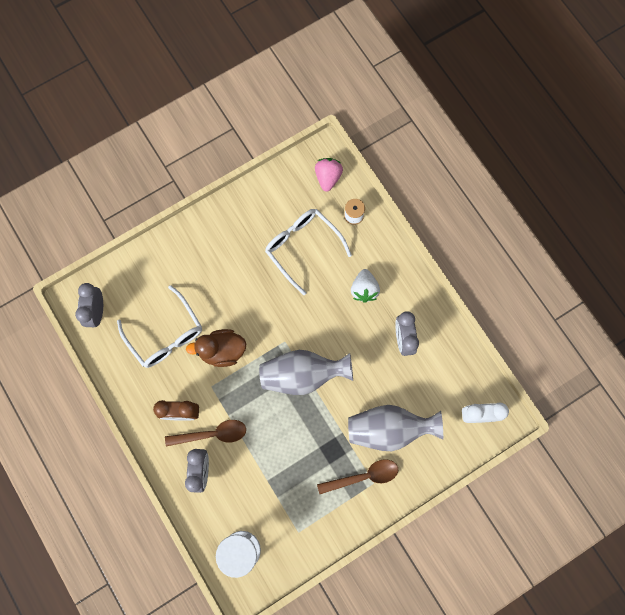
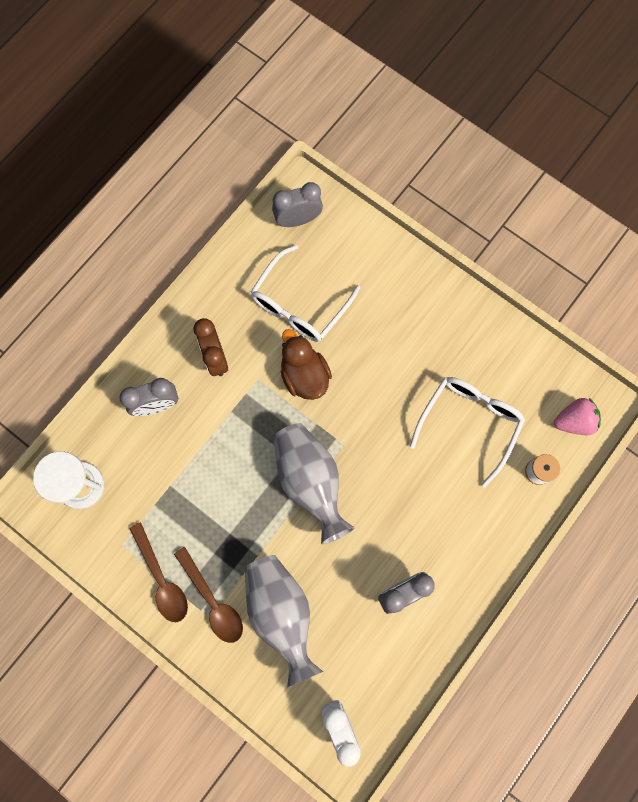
camera: 70 degrees right, 0 degrees up
brown spoon [165,420,246,446] -> brown spoon moved to [129,522,188,622]
white strawberry [351,269,380,303] -> none

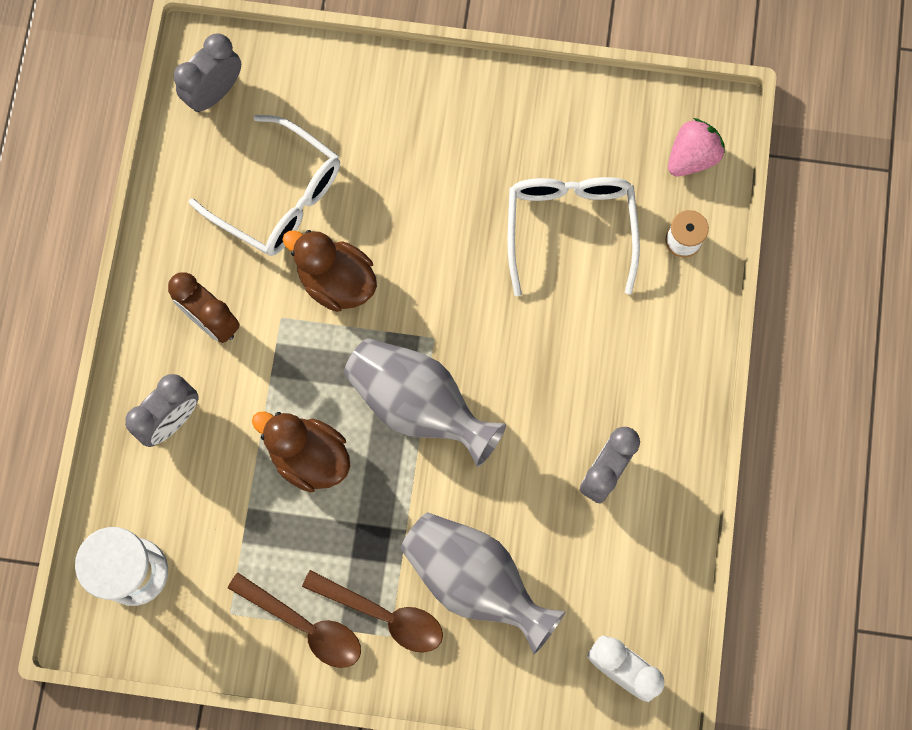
camera: 30 degrees left, 0 degrees up
white glasses [251,245,360,342] -> white glasses turned 60 degrees counterclockwise [189,115,340,256]
none -> brown duck [252,411,350,492]

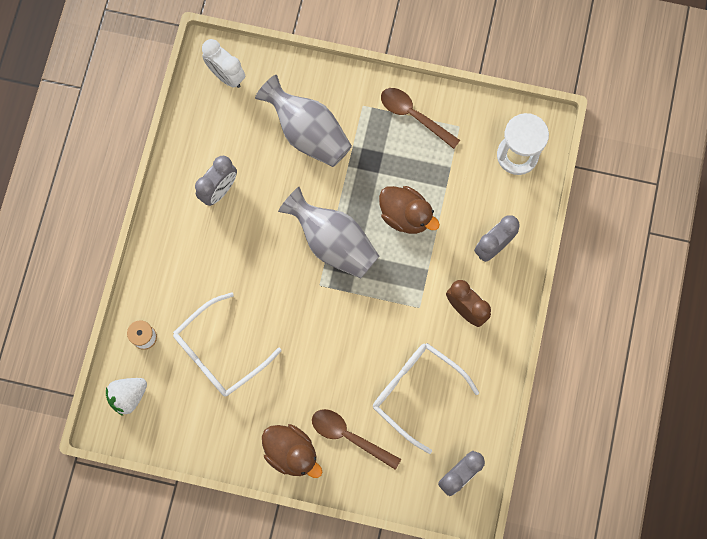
camera: 175 degrees left, 0 degrees up
brown duck [282,230,377,312] -> brown duck moved to [262,424,322,478]
brown spoon [302,570,443,653] -> brown spoon moved to [312,409,401,470]
white glasses [508,177,640,296] -> white glasses turned 45 degrees clockwise [173,293,281,397]
pink strawberry [668,118,725,177] -> white strawberry [106,378,147,416]

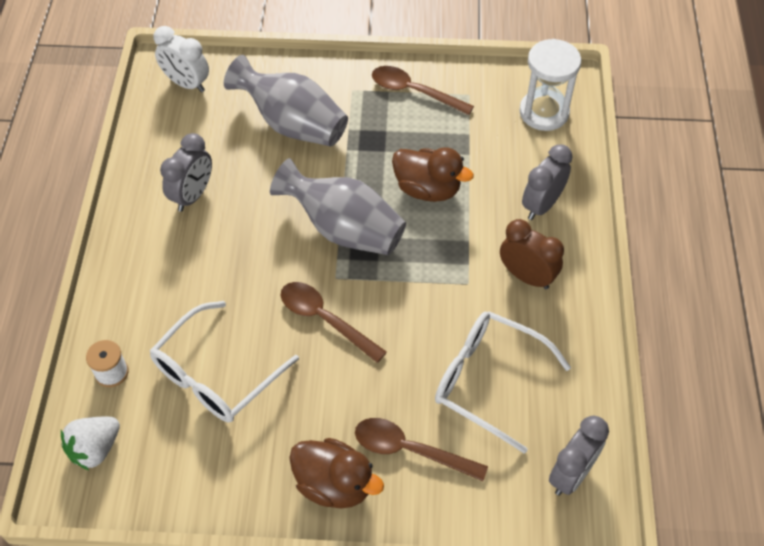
camera: 10 degrees left, 20 degrees down
none -> brown spoon [281,282,387,363]

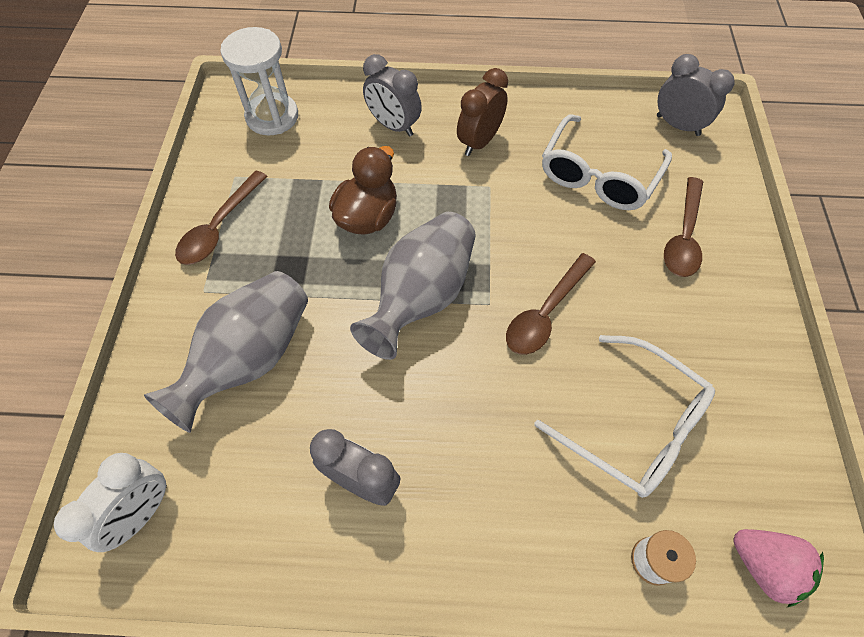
camera: 90 degrees left, 5 degrees up
white strawberry [61,417,120,470] -> pink strawberry [733,529,824,607]
brown duck [289,438,384,508] -> none

